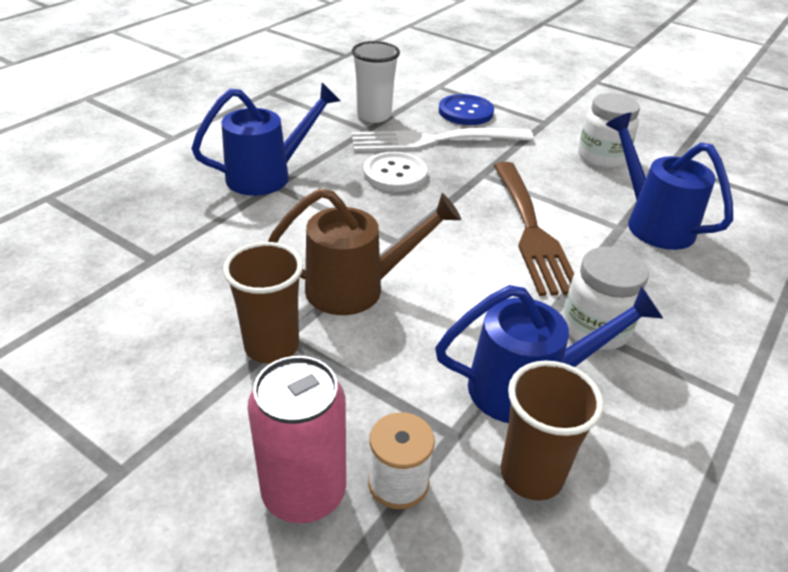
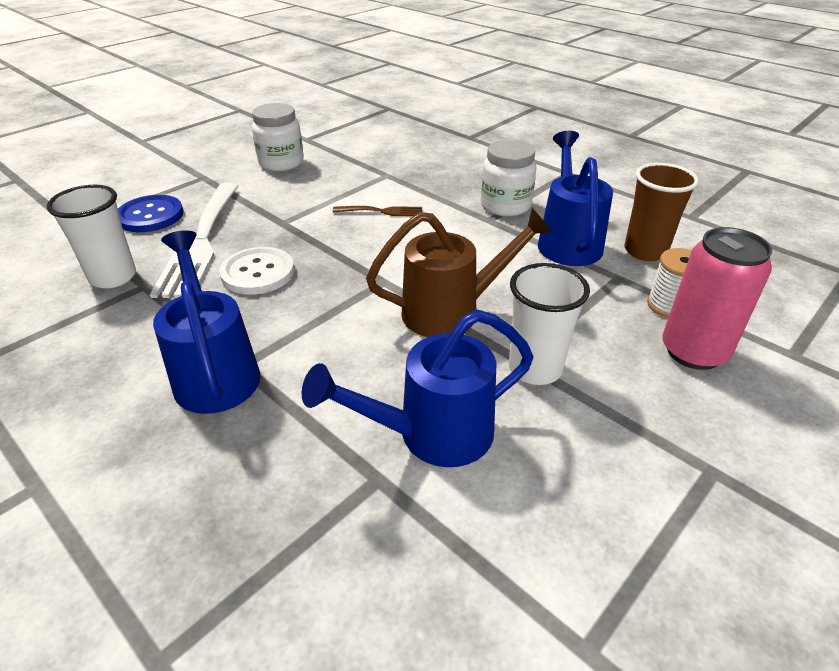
camera: 80 degrees left, 0 degrees up
brown cup [223,242,303,363] -> white cup [509,263,590,385]
brown watering can [268,188,461,315] -> brown watering can turned 75 degrees clockwise [366,208,553,337]
brown fork [493,162,574,296] -> brown fork [333,206,422,216], size x0.47
blue watering can [606,112,733,250] -> blue watering can moved to [302,310,533,467]

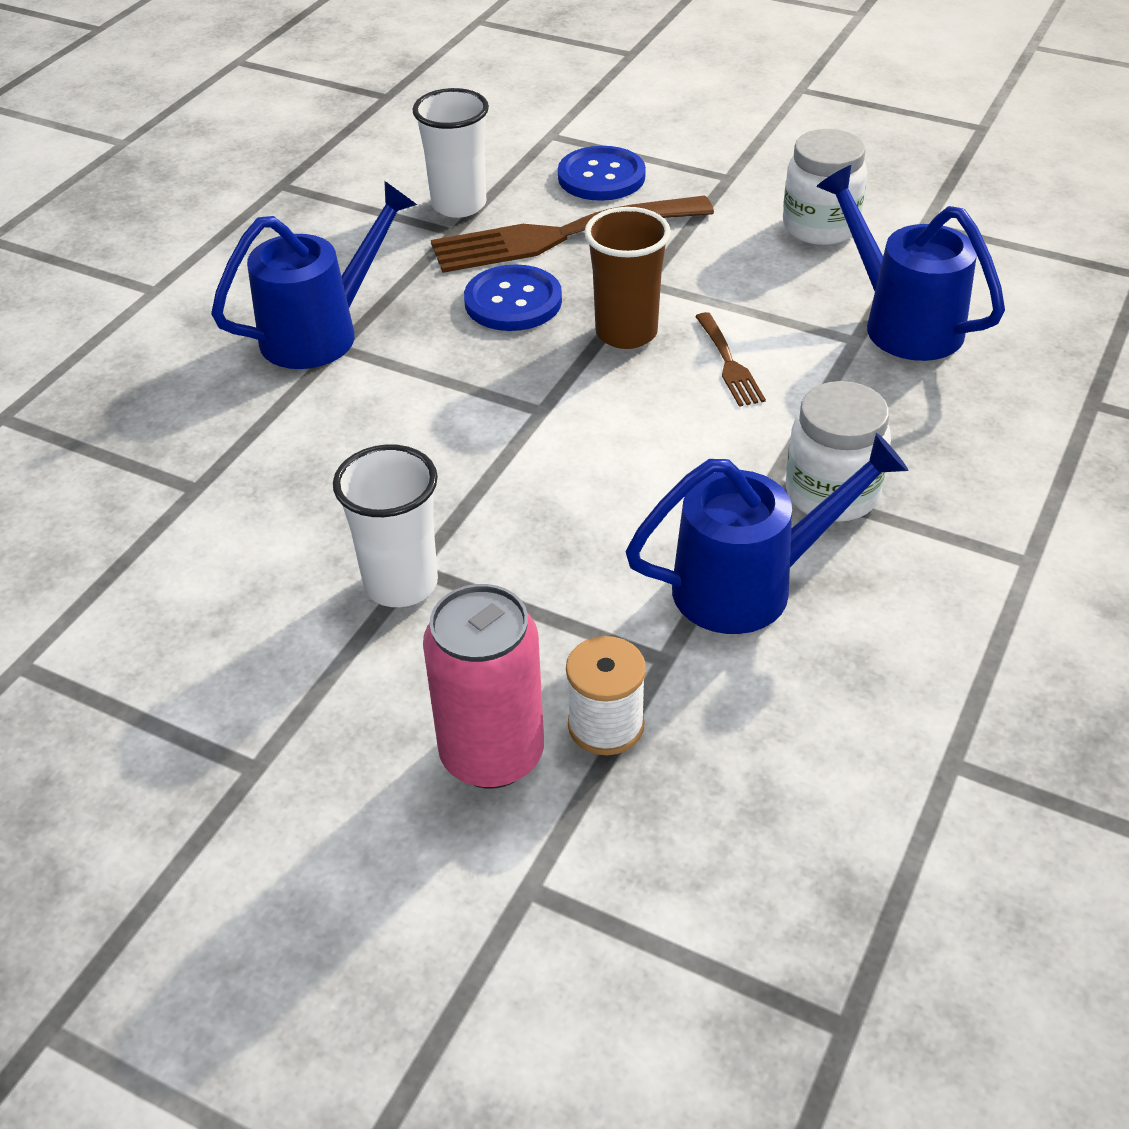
camera: 75 degrees right, 5 degrees up
white fork [150,183,239,298] -> brown fork [431,195,714,273]
white button [219,247,294,295] -> blue button [464,264,562,331]
blue watering can [302,310,533,467] -> blue watering can moved to [816,165,1005,361]
brown watering can [366,208,553,337] -> none
brown cup [624,163,699,261] -> brown cup moved to [584,207,671,349]

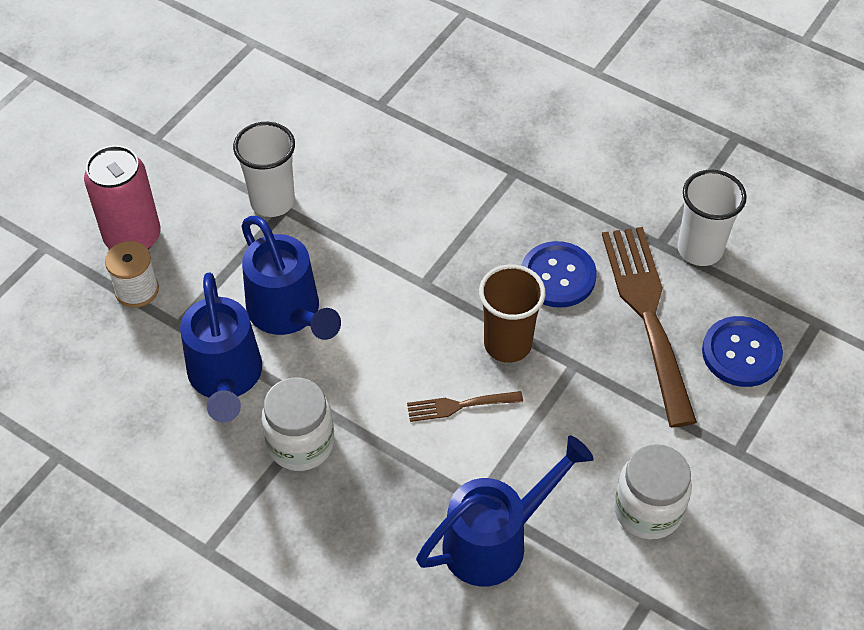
camera: 95 degrees right, 10 degrees up
blue watering can [211,181,417,369] -> blue watering can moved to [242,216,341,340]

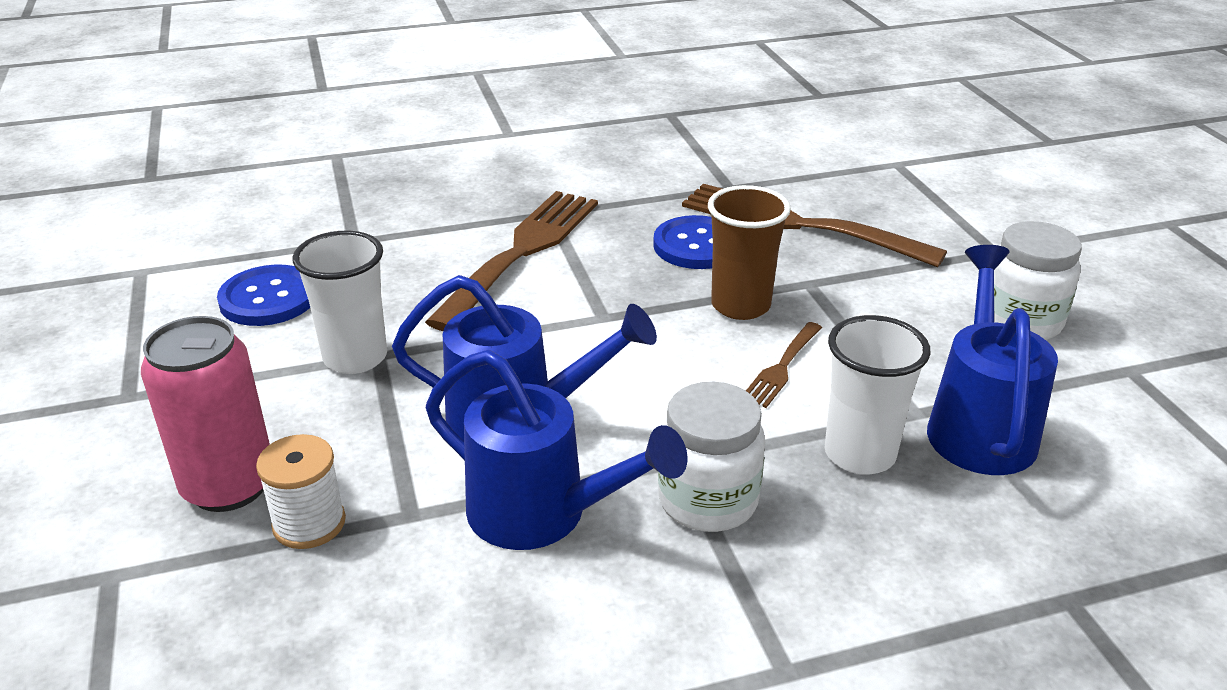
camera: 50 degrees left, 20 degrees down
white cup [677,170,747,266] -> white cup moved to [824,315,930,475]
blue button [702,316,783,387] -> blue button moved to [217,265,310,326]
none -> brown fork [425,191,598,331]

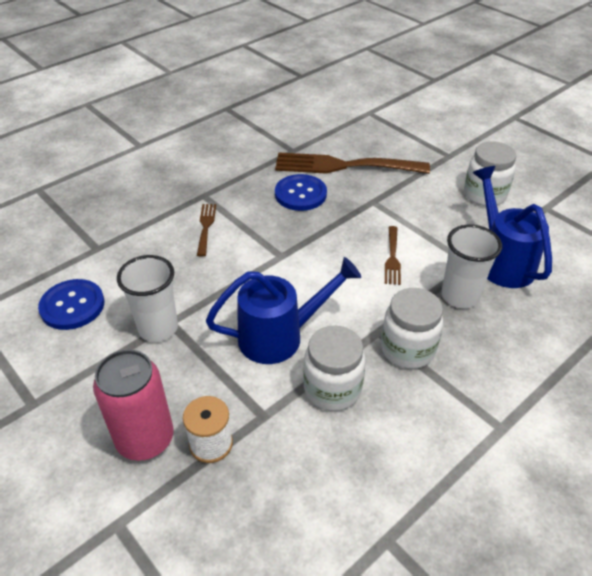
camera: 25 degrees left, 10 degrees up
brown fork [425,191,598,331] -> brown fork [197,204,216,257], size x0.47
blue watering can [426,350,687,550] -> white jar [303,326,366,411]
brown cup [708,185,791,320] -> none

